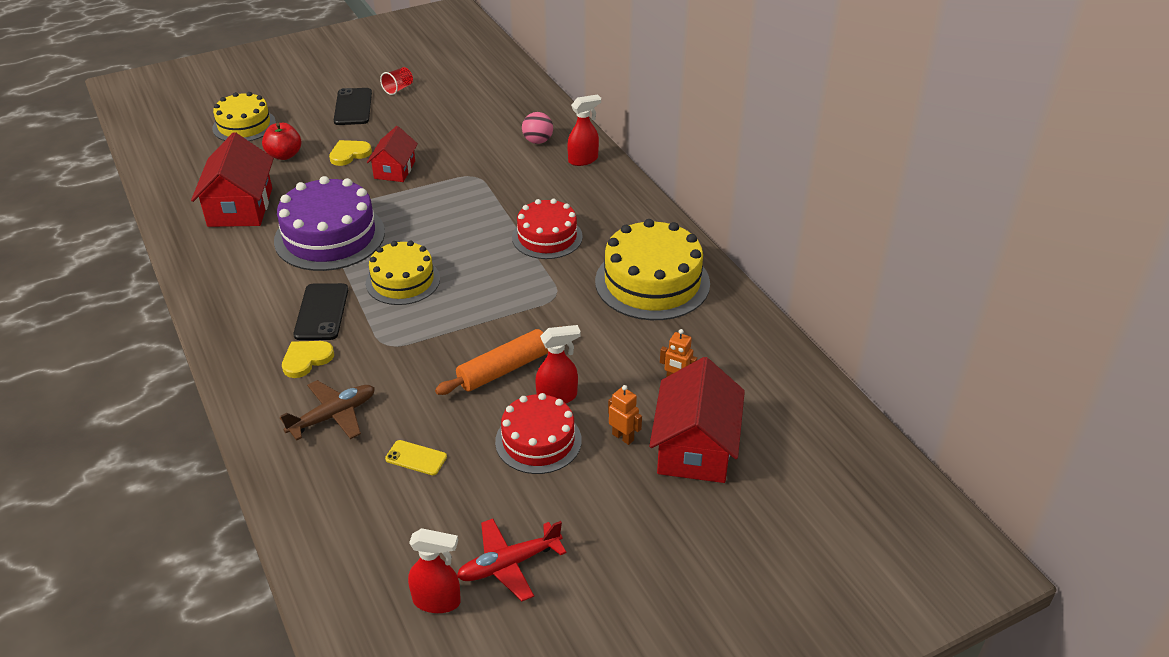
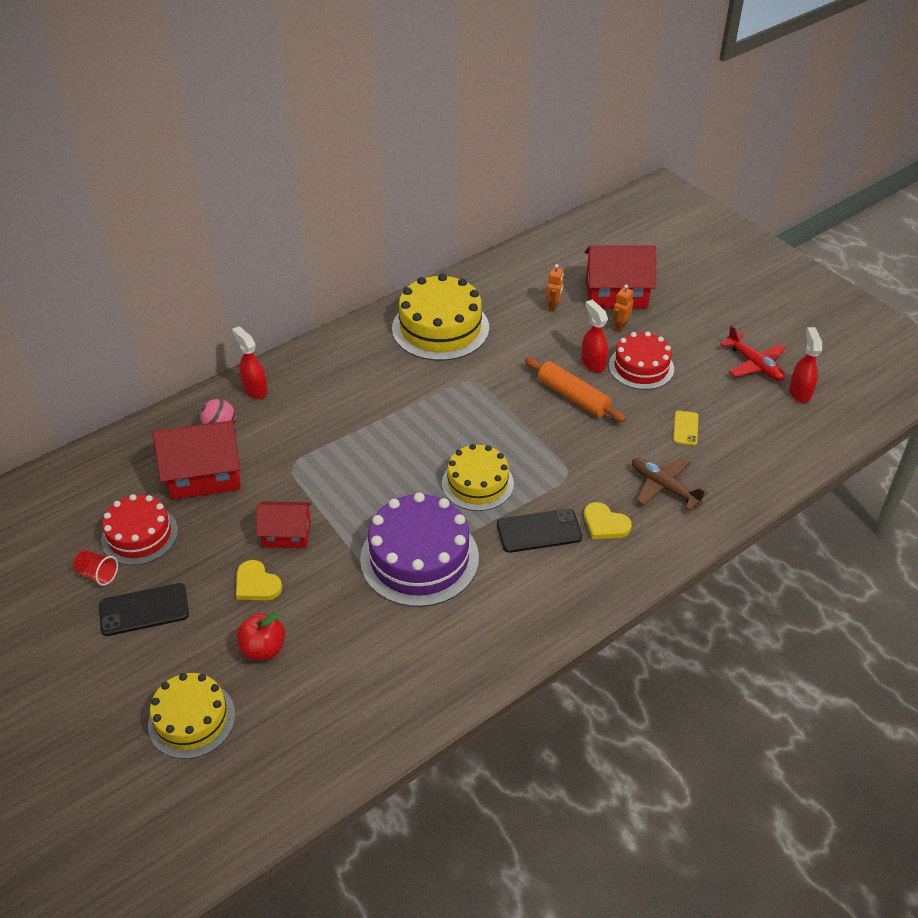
camera: 100 degrees left, 5 degrees up
red house [191,132,274,227] -> red house moved to [153,420,241,500]
red cake [512,199,583,259] -> red cake moved to [101,494,178,565]

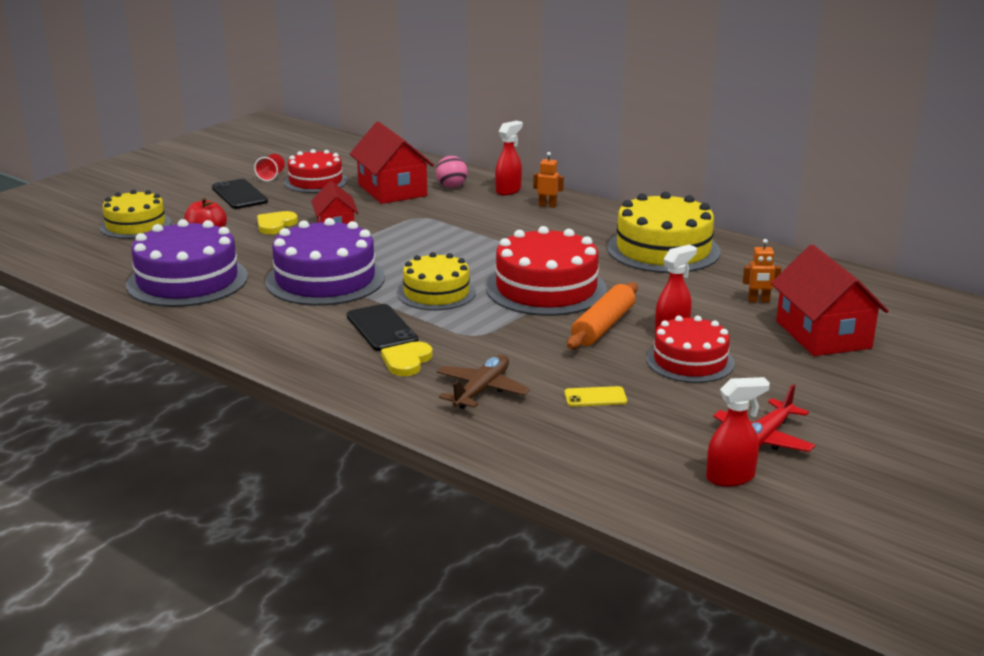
camera: 75 degrees right, 20 degrees down
orange robot [613,284,633,332] -> orange robot moved to [533,152,564,208]
none -> purple cake [126,219,248,307]
none -> red cake [486,226,607,316]

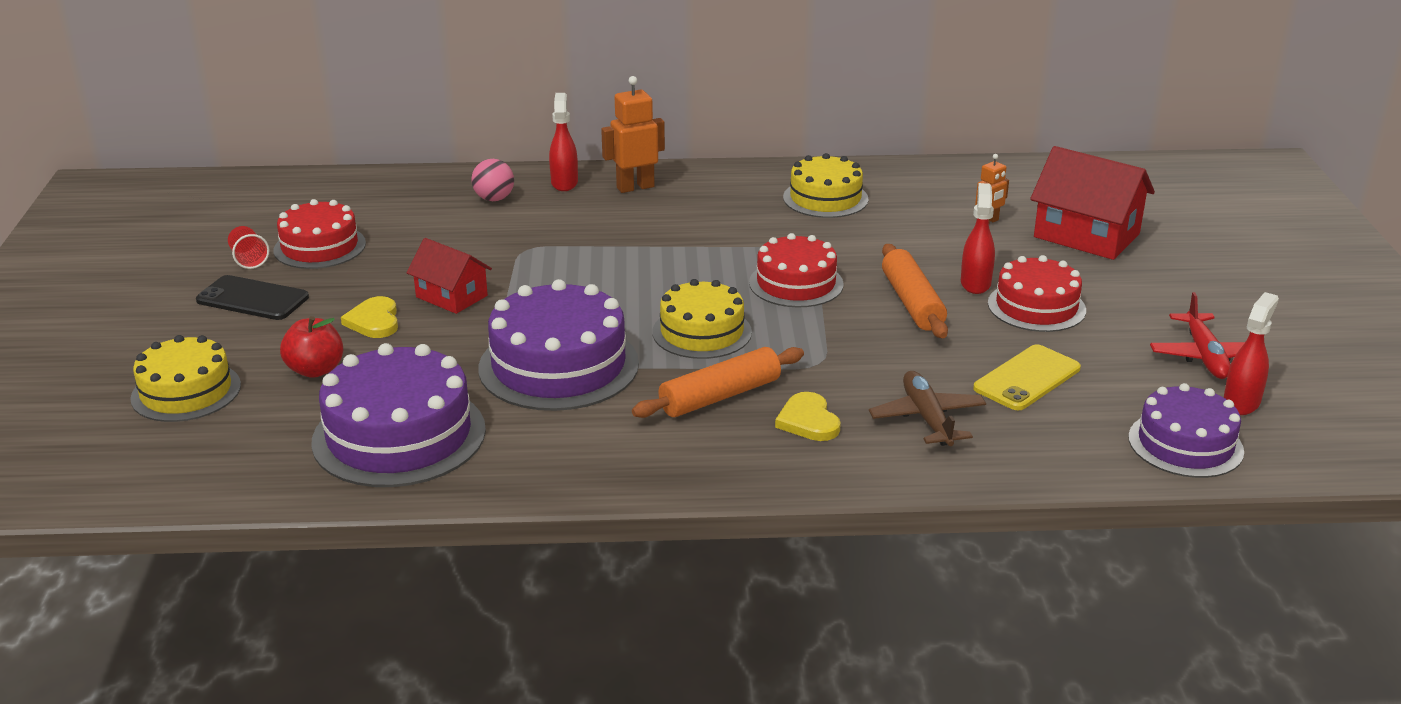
camera: 40 degrees left, 5 degrees up
black phone [347,304,418,351] -> orange rolling pin [632,347,804,418]
red house [350,121,434,204] -> none
red cake [486,226,607,316] -> red cake [749,233,844,307], size x0.65
orange robot [533,152,564,208] -> orange robot [601,76,665,193], size x1.66
yellow phone [564,386,627,407] -> yellow phone [973,344,1081,410], size x1.66
yellow cake [607,192,721,273] -> yellow cake [783,153,869,218], size x0.65
none -> purple cake [1128,383,1244,478]

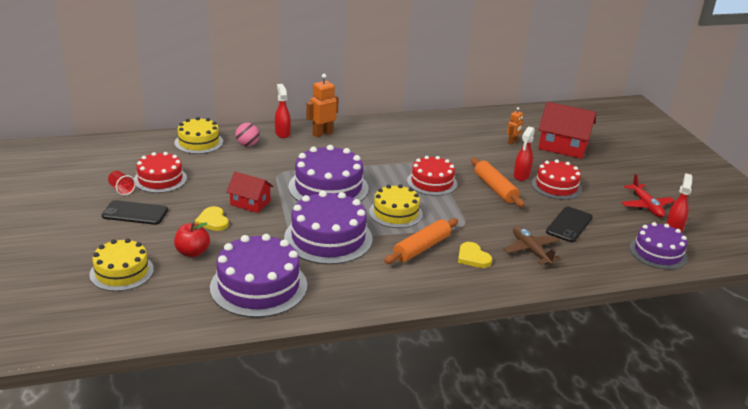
camera: 15 degrees left, 0 degrees up
yellow cake [783,153,869,218] -> yellow cake moved to [175,117,223,154]
red spray bottle [961,183,995,294] -> red spray bottle turned 150 degrees counterclockwise [514,126,535,181]
yellow phone [973,344,1081,410] -> black phone [546,207,593,242]
none -> purple cake [289,145,369,202]

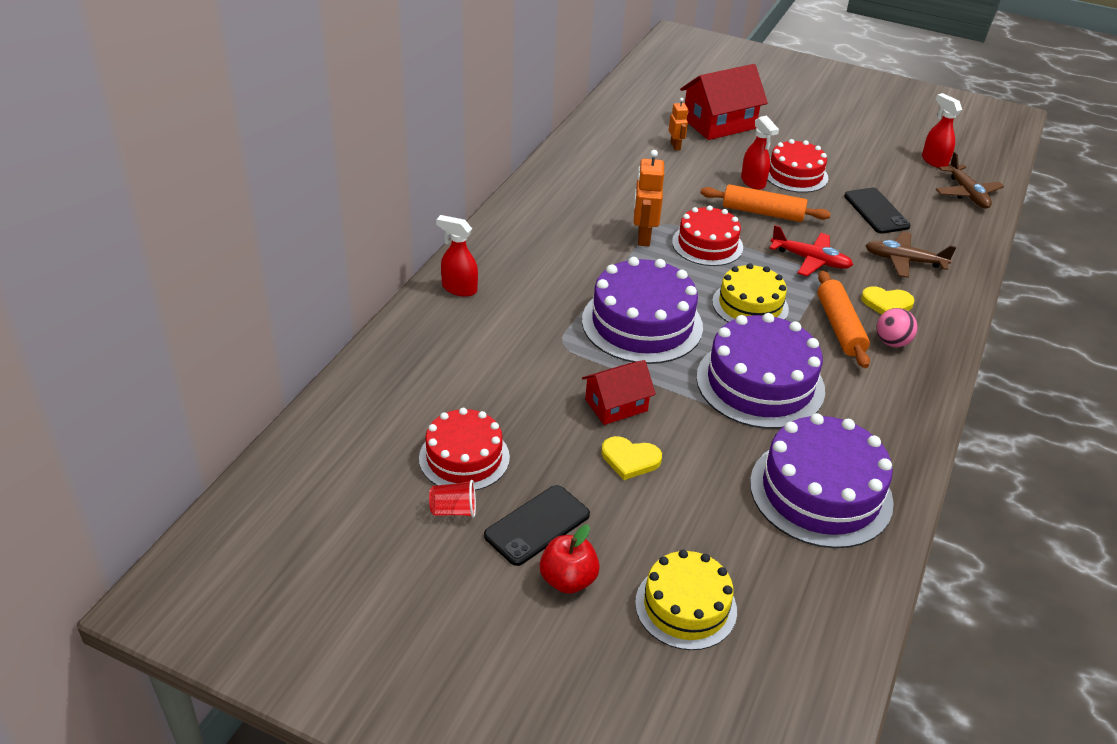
camera: 50 degrees left, 10 degrees up
red apple [174,222,210,257] -> red apple moved to [540,525,600,594]
yellow cake [175,117,223,154] -> none
pink ball [235,123,259,146] -> pink ball moved to [877,308,917,347]
orange robot [306,74,339,137] -> orange robot moved to [634,150,664,246]
red plane [621,174,675,218] -> red plane moved to [769,225,853,276]
purple cake [630,222,688,270] -> brown plane [936,152,1004,209]

